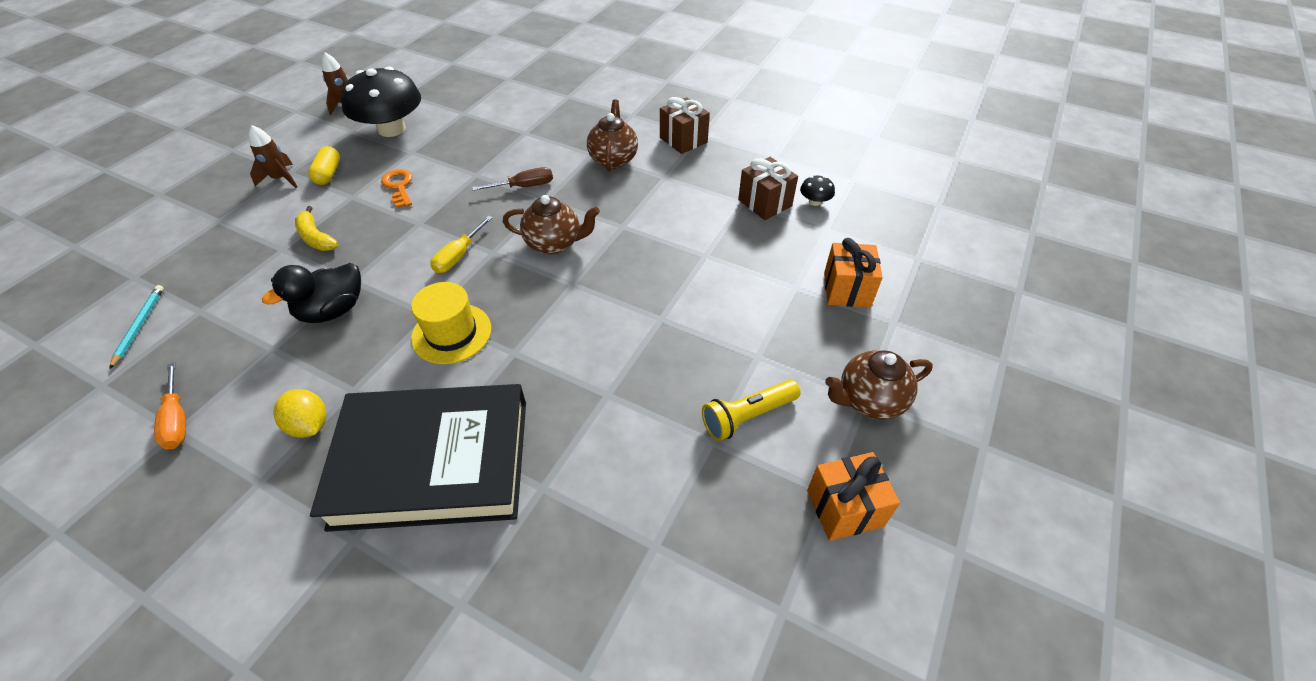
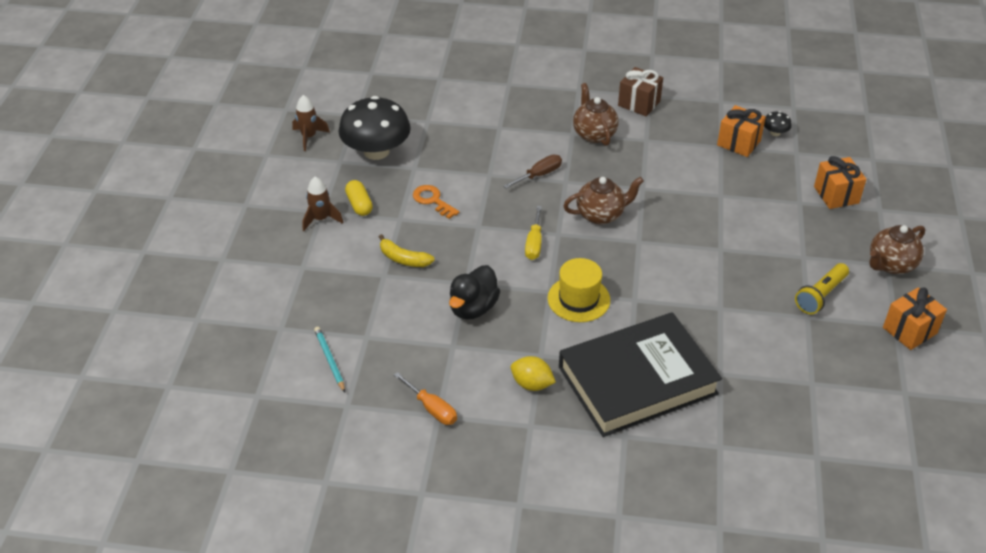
camera: 20 degrees left, 5 degrees down
brown gift [738,157,798,220] -> orange gift [717,105,766,157]

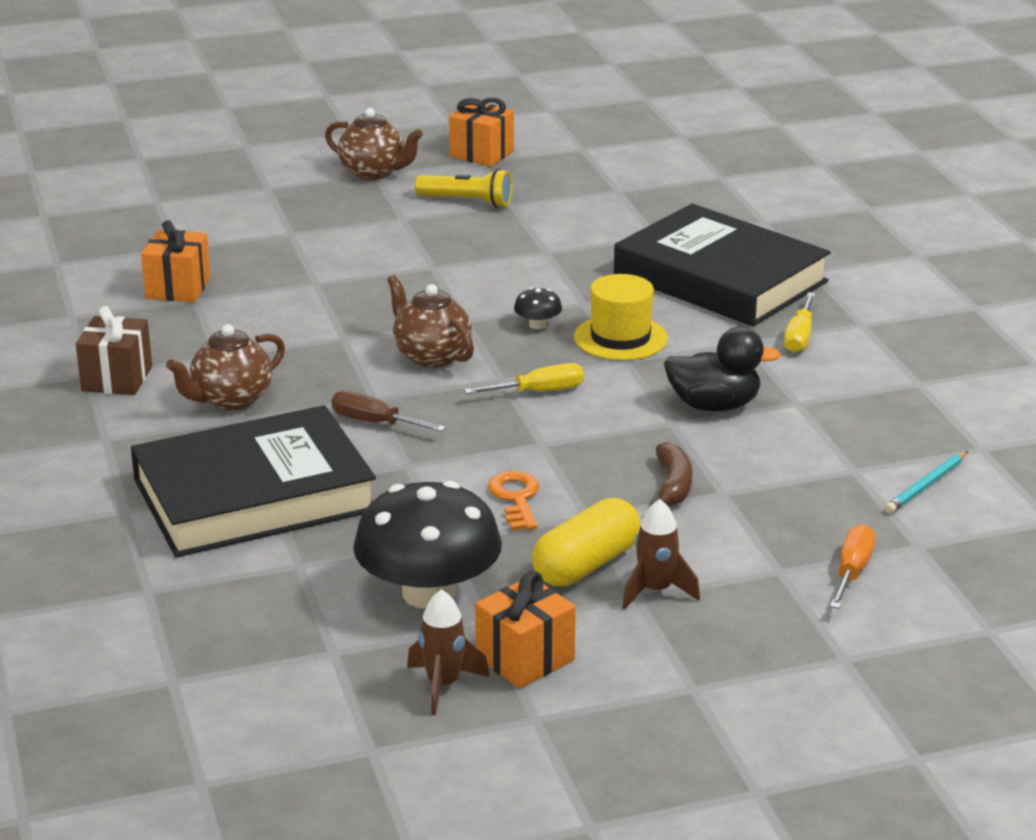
camera: 115 degrees left, 15 degrees down
yellow capsule [345,180,373,216] -> yellow capsule [532,498,640,586], size x1.52
yellow banana [379,234,435,267] -> brown banana [650,442,692,507]
orange screwdriver [394,372,457,425] -> orange screwdriver moved to [830,524,875,609]
orange key [413,185,459,219] -> orange key turned 150 degrees clockwise [488,471,539,530]
yellow lemon [511,356,556,391] -> yellow screwdriver [784,292,815,353]
black mushroom [764,111,792,136] -> black mushroom moved to [514,288,562,329]
orange gift [814,156,866,209] -> orange gift moved to [475,571,576,688]
none -> black book [131,405,376,557]

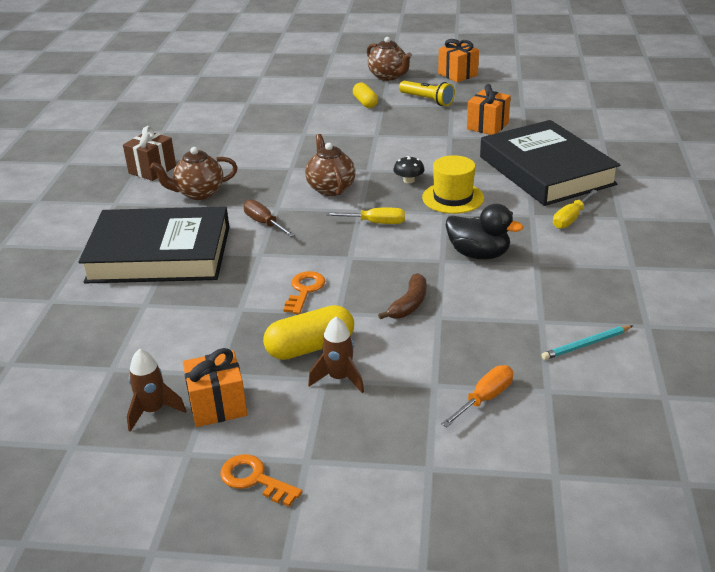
camera: 25 degrees right, 5 degrees up
orange gift [141,220,210,302] -> orange gift moved to [467,84,511,135]
black mushroom [353,481,502,609] -> none
none -> orange key [220,454,302,507]
none -> yellow capsule [353,82,378,108]

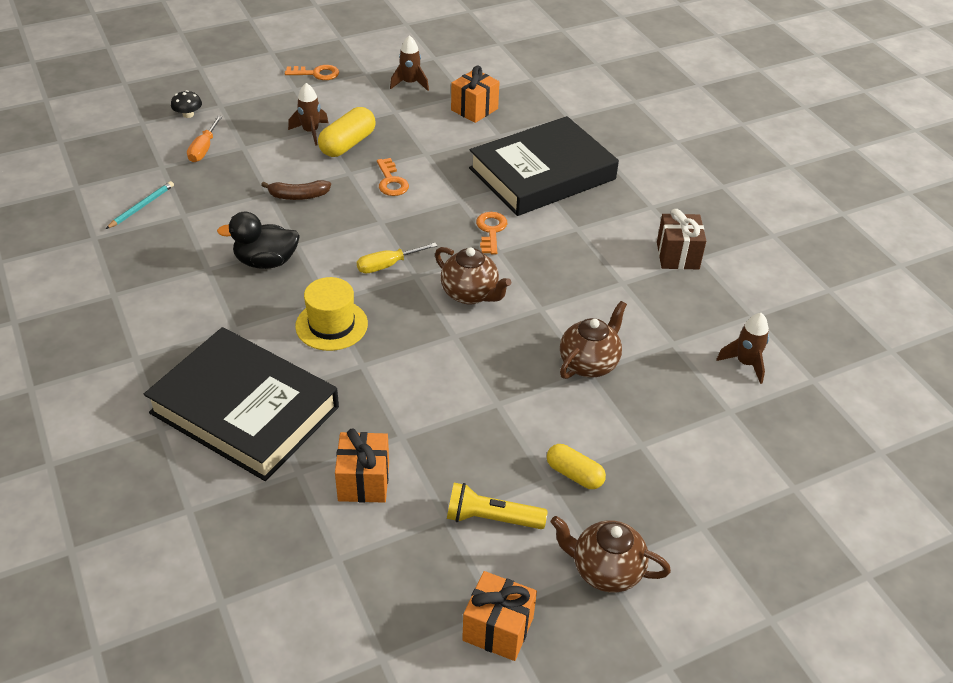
camera: 145 degrees right, 10 degrees up
brown teapot [150,147,238,200] -> brown teapot moved to [560,301,627,379]
orange gift [183,348,247,427] -> orange gift moved to [451,66,500,123]
brown screwdriver [243,200,295,237] -> orange key [476,212,507,254]
brown banana [378,273,426,319] -> brown banana turned 90 degrees counterclockwise [261,180,331,200]
black mushroom [393,156,425,183] -> black mushroom moved to [171,90,202,118]
yellow screwdriver [553,190,598,229] -> none
none -> brown rocket [716,313,769,384]

